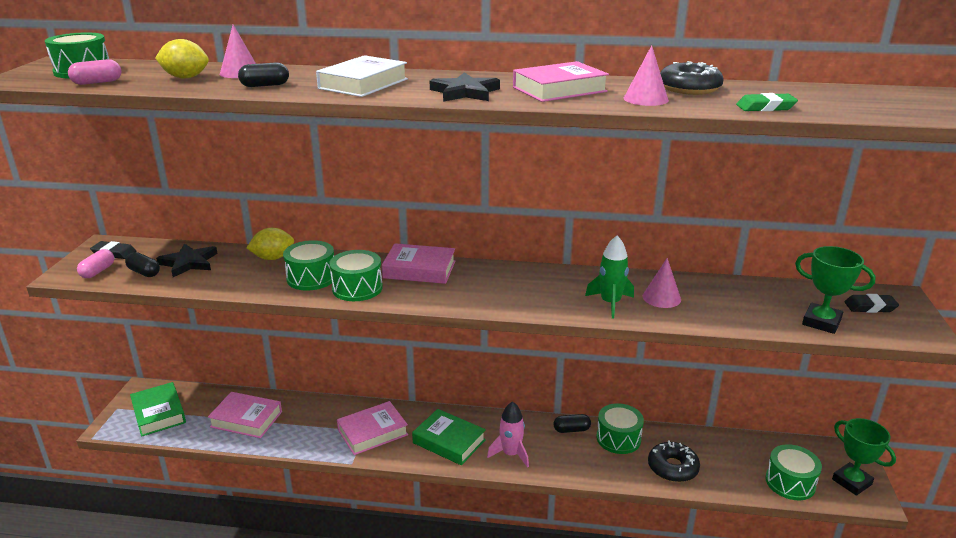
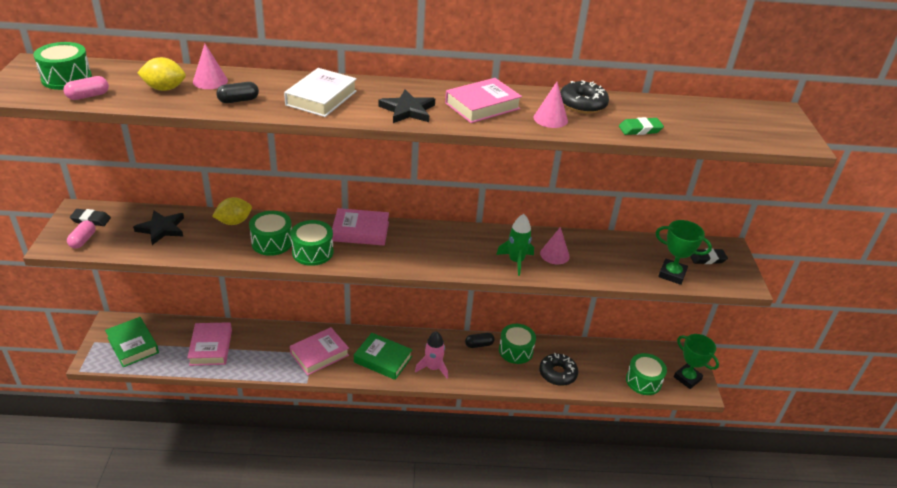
camera: 10 degrees left, 10 degrees up
black capsule [125,252,160,277] -> none
pink book [208,392,282,438] -> pink book turned 75 degrees clockwise [187,322,232,366]

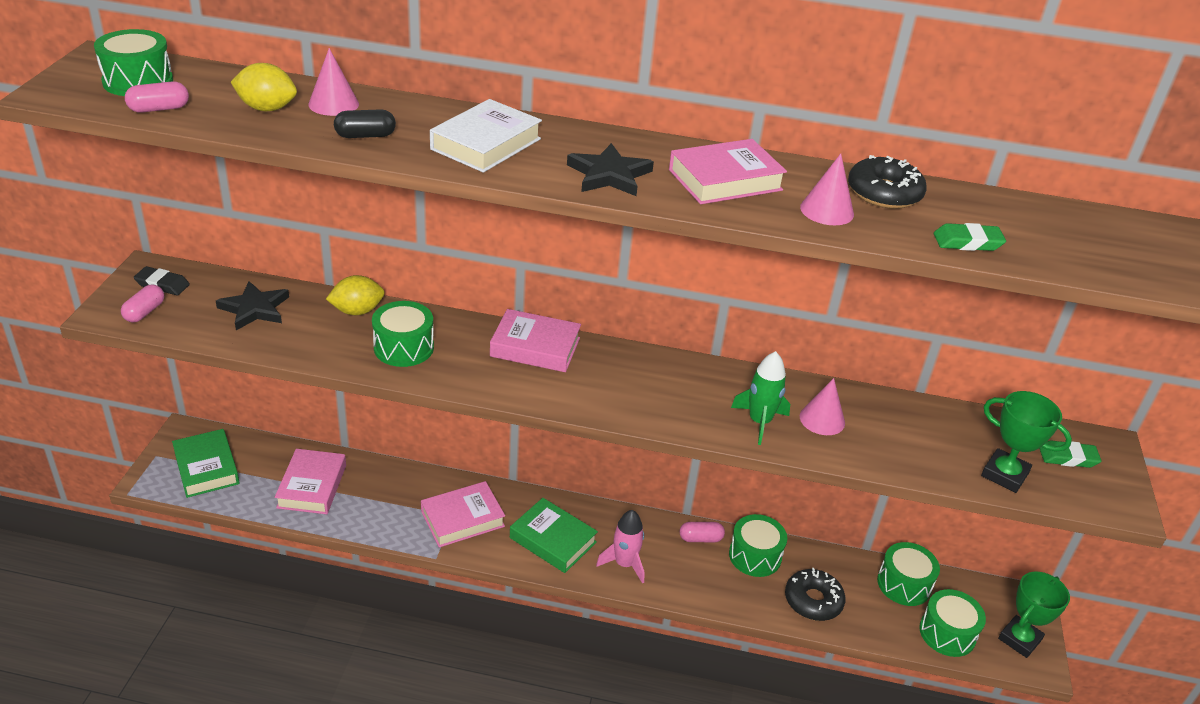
camera: 10 degrees right, 0 degrees up
green drum [291,220,334,266] -> green drum moved to [877,542,940,606]
black capsule [465,333,495,348] -> pink capsule [680,522,725,542]
green trophy [674,334,719,389] -> green trophy turned 75 degrees clockwise [998,572,1070,658]
black eraser [690,248,728,264] -> green eraser [1039,441,1102,468]

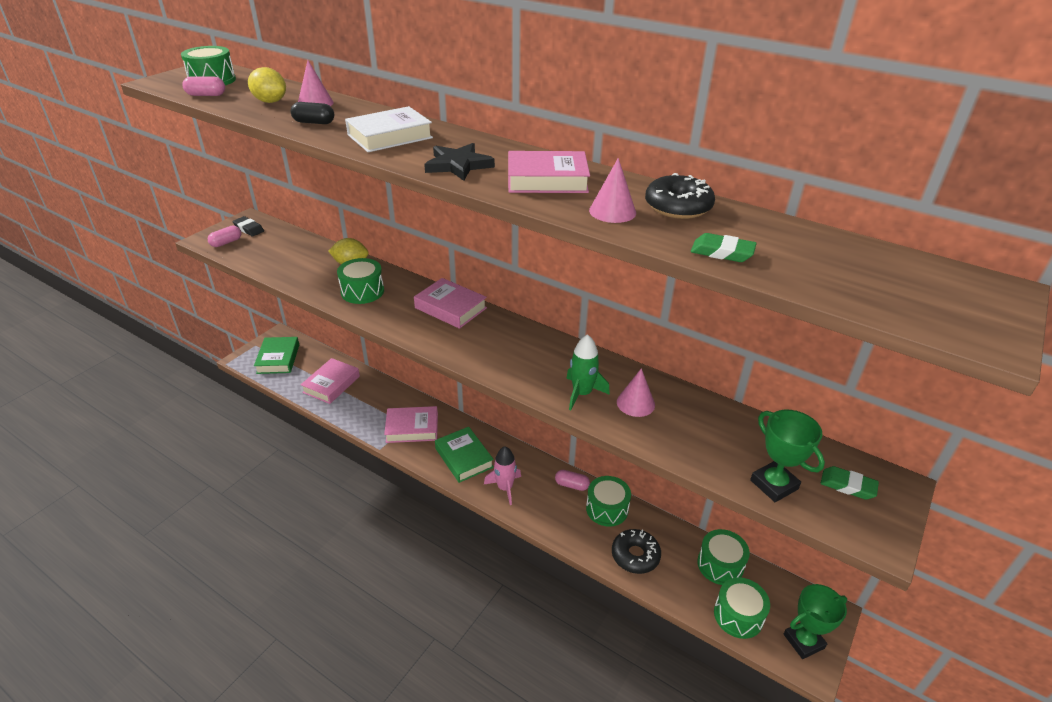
camera: 25 degrees right, 0 degrees up
black star [216,281,289,330] -> none

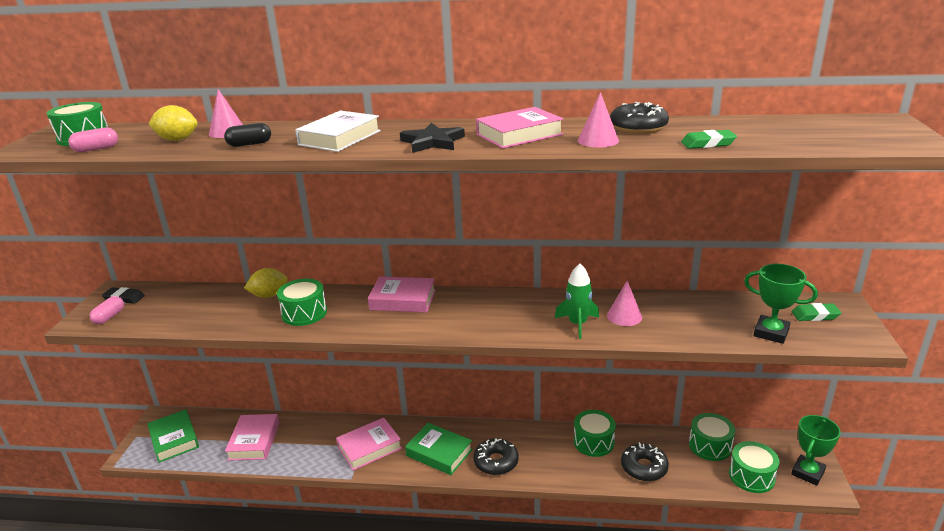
camera: 25 degrees left, 10 degrees down
pink rocket [484,446,521,505] -> black donut [473,438,519,475]
pink capsule [555,470,590,491] -> none

